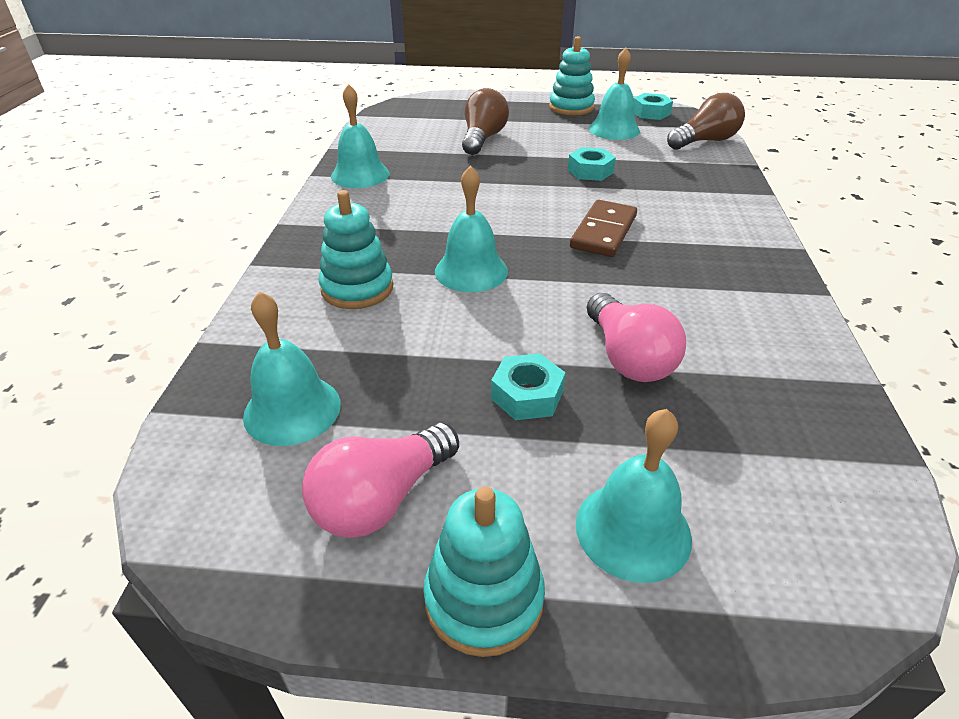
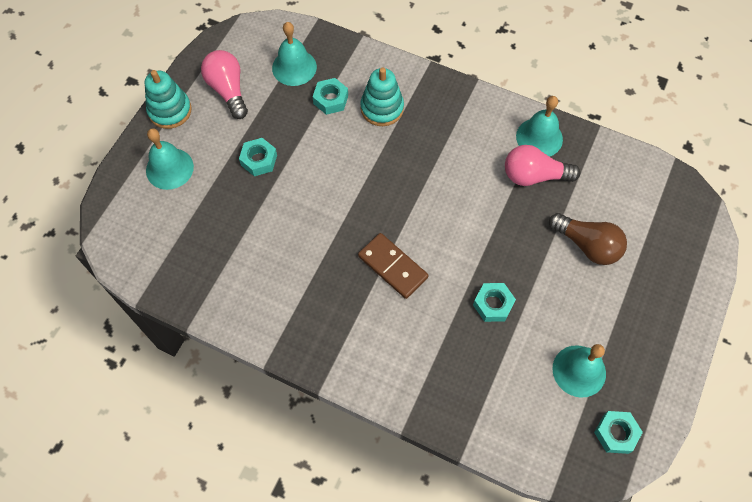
camera: 110 degrees right, 25 degrees up
turquoise bell [435,166,508,292] -> none
turquoise stacking toy [549,36,595,116] -> none
pink light bulb [587,293,686,382] -> pink light bulb moved to [505,145,580,186]
brown light bulb [667,93,745,150] -> none
none -> turquoise nut [313,78,348,115]

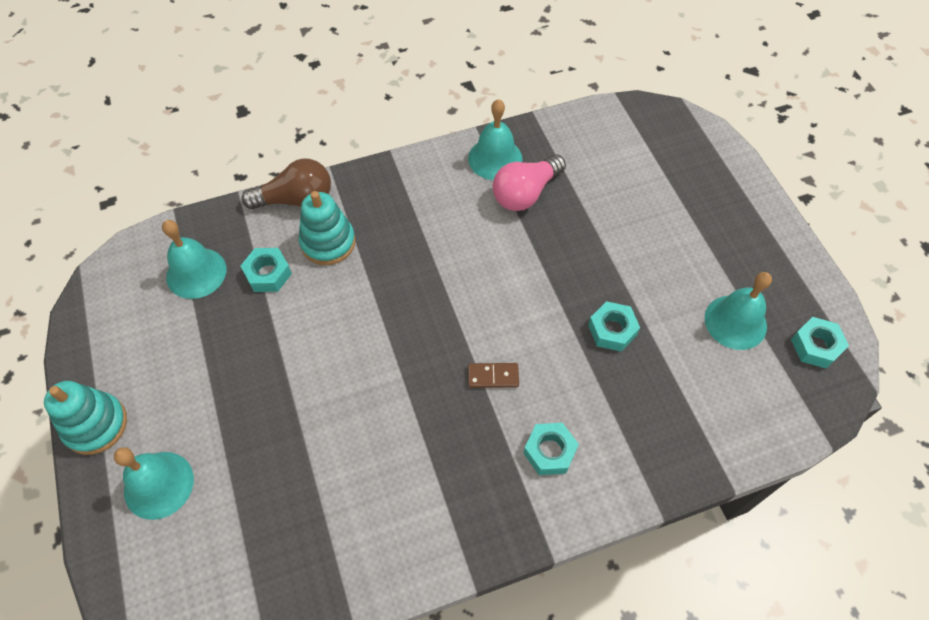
camera: 45 degrees left, 5 degrees down
pink light bulb [201,50,248,119] -> none
turquoise nut [239,138,277,176] -> turquoise nut moved to [523,423,579,475]
brown domino [358,233,428,299] -> brown domino [468,363,519,388], size x0.59
brown light bulb [549,213,627,265] -> brown light bulb moved to [241,158,331,209]

